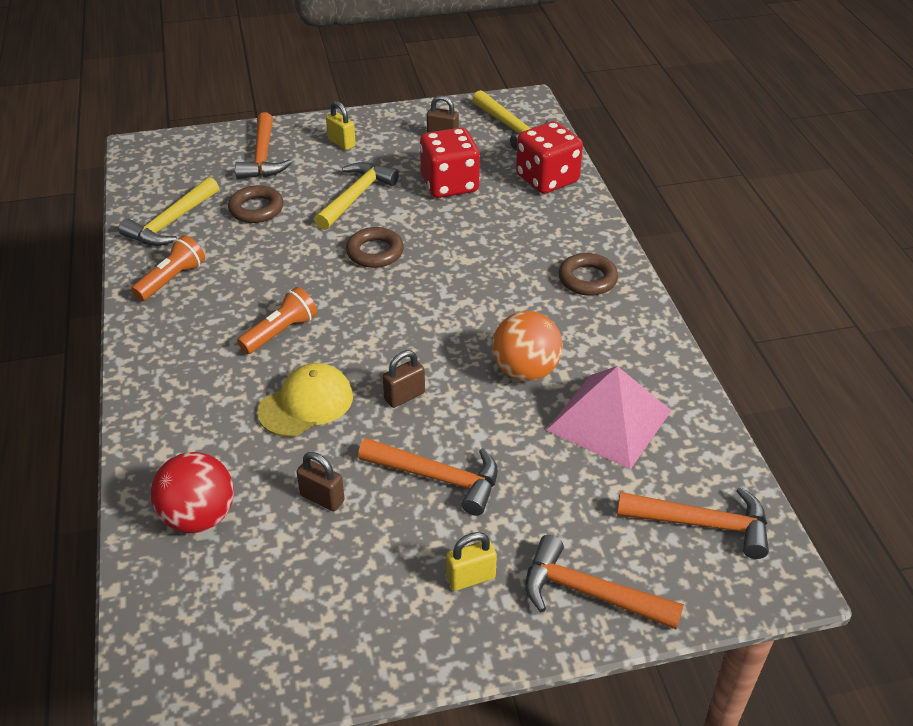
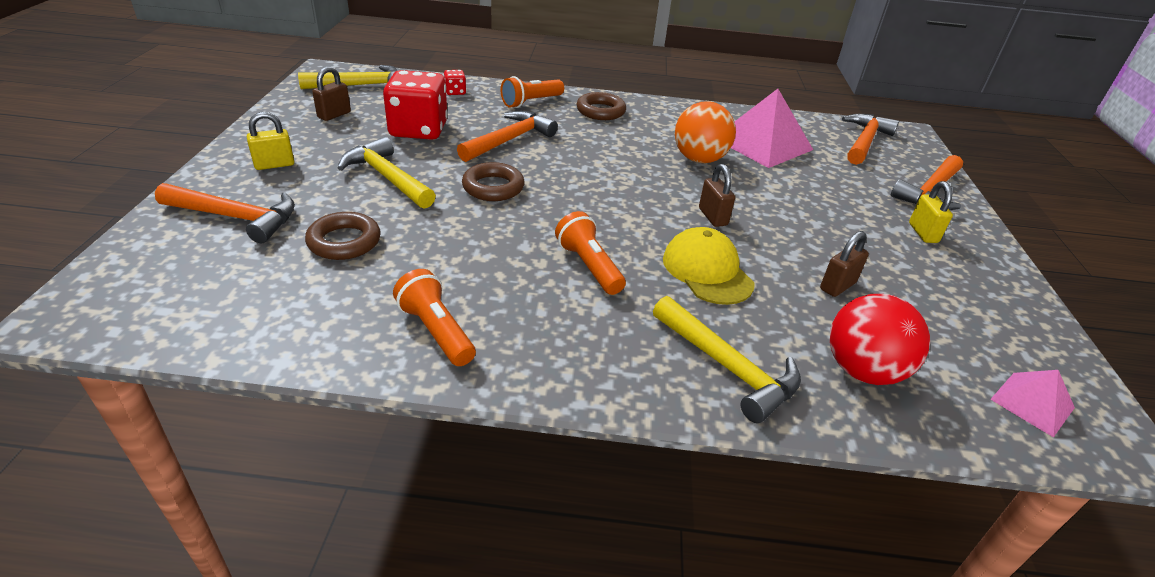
camera: 75 degrees left, 5 degrees down
yellow hammer [119,177,219,246] -> yellow hammer moved to [653,296,801,423]
orange hammer [358,438,498,516] -> orange hammer moved to [457,111,558,162]
red dice [516,121,583,194] -> red dice [444,70,466,95], size x0.43
none -> orange flashlight [501,76,564,108]
none -> pink pyramid [990,370,1075,437]

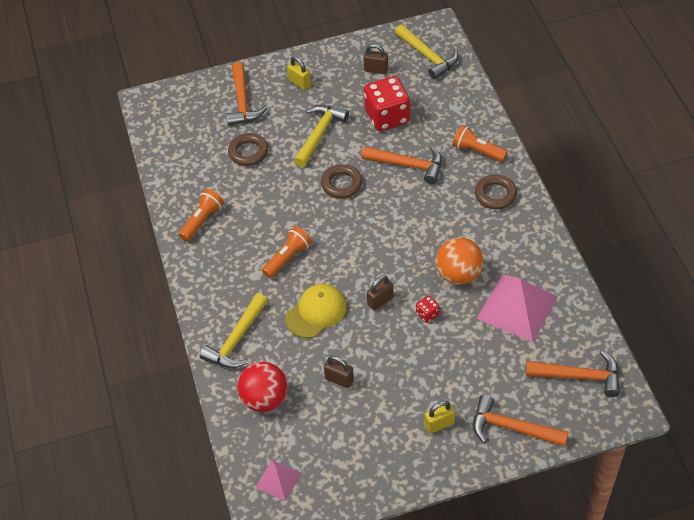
camera: 75 degrees right, 15 degrees up
red dice [444,70,466,95] -> red dice moved to [416,296,439,323]

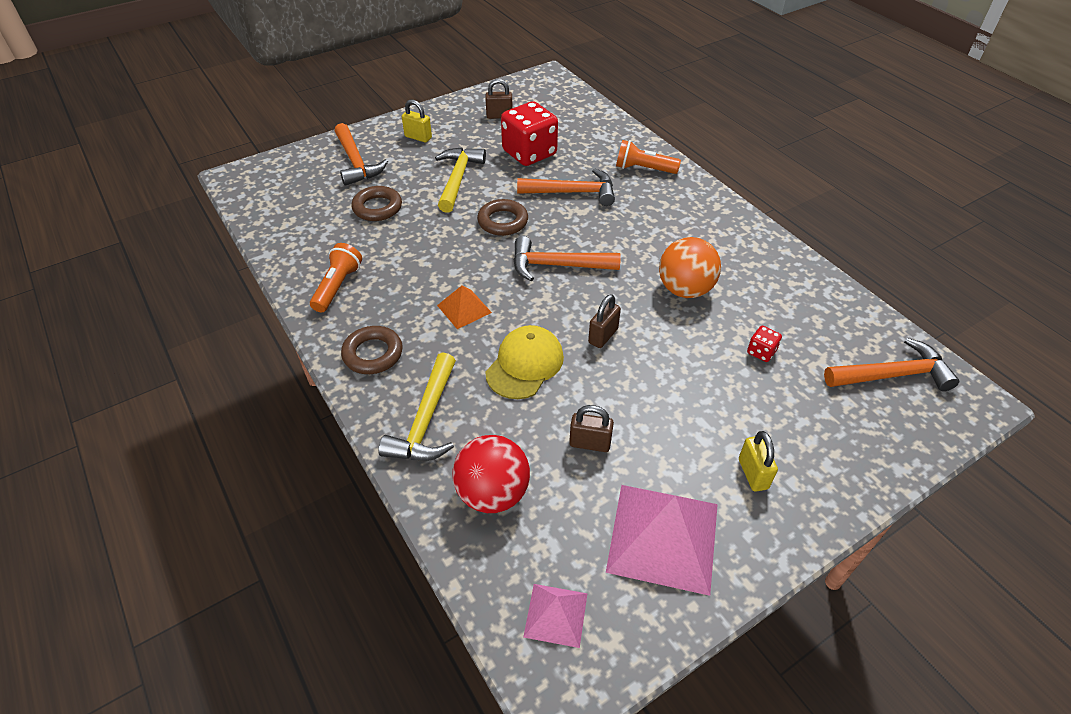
camera: 20 degrees left, 5 degrees down
orange flashlight [262,226,312,278] -> orange pyramid [437,285,492,329]
yellow hammer [395,24,458,80] -> none
red dice [416,296,439,323] -> red dice moved to [747,326,782,362]
yellow padlock [425,401,455,434] -> yellow padlock turned 60 degrees counterclockwise [739,431,778,491]
orange hammer [473,394,569,447] -> orange hammer moved to [513,236,621,281]
brown ring [475,175,517,209] -> brown ring moved to [341,326,403,374]
pink pyramid [477,274,558,342] -> pink pyramid moved to [606,485,718,596]

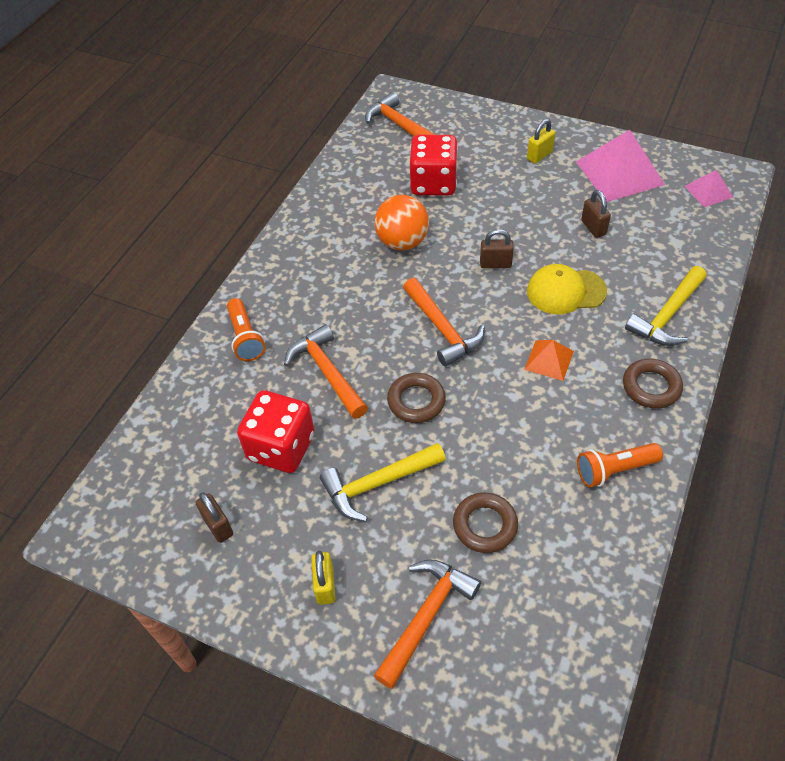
camera: 120 degrees left, 5 degrees up
yellow hammer [378,352,456,461] -> yellow hammer turned 150 degrees clockwise [625,266,707,346]
red ball [452,435,530,513] -> none
red dice [747,326,782,362] -> red dice [410,135,458,196], size x2.34

